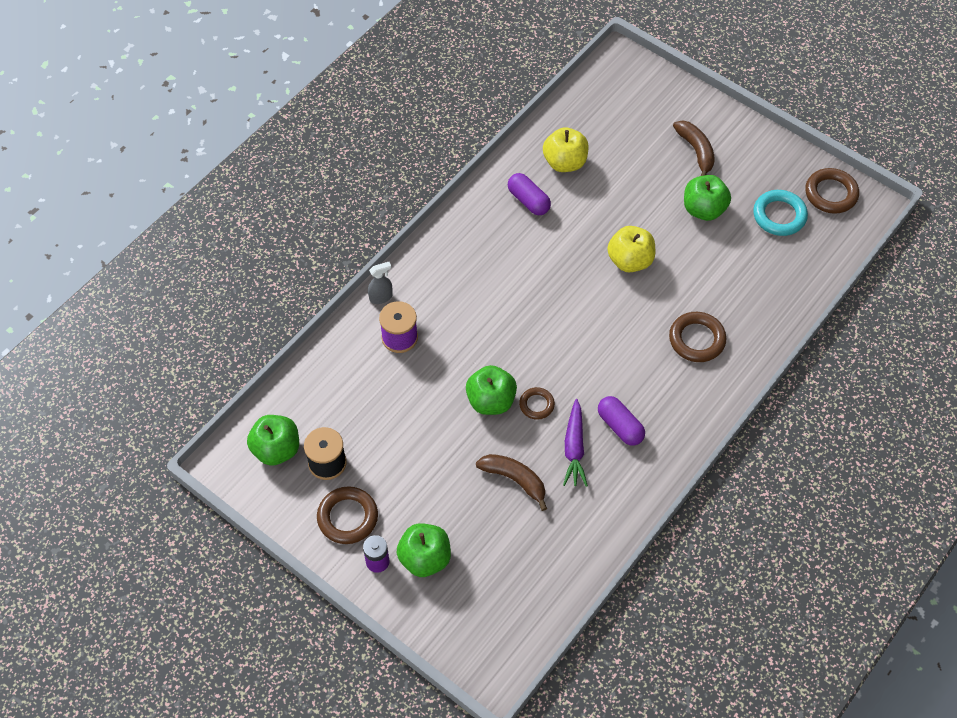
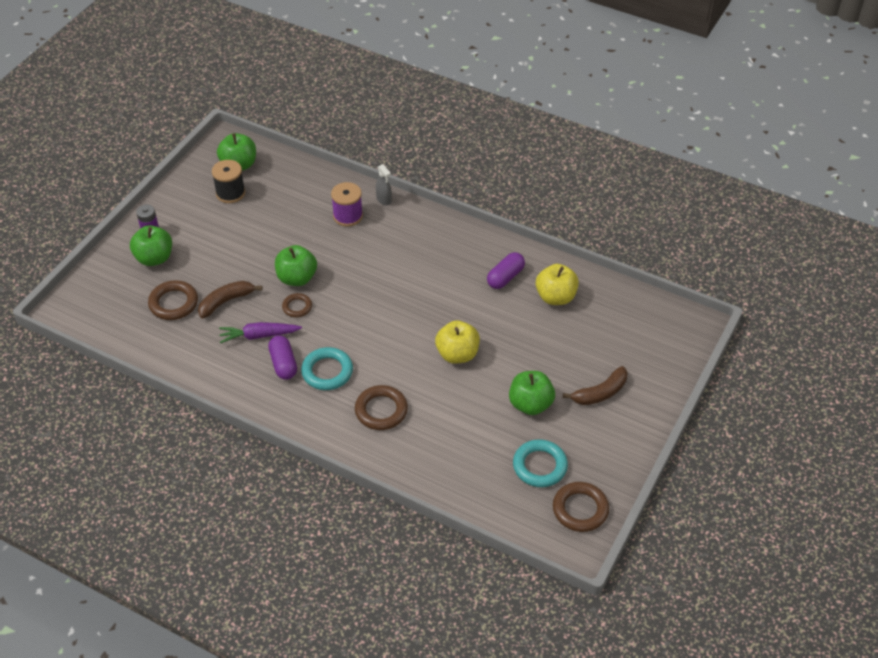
camera: 80 degrees right, 10 degrees down
brown ring [317,486,378,544] -> brown ring moved to [148,280,198,320]
brown banana [476,454,547,511] -> brown banana turned 150 degrees counterclockwise [198,281,263,319]
purple capsule [598,396,645,446] -> purple capsule turned 60 degrees counterclockwise [268,335,297,380]
none -> turquoise ring [301,347,353,390]

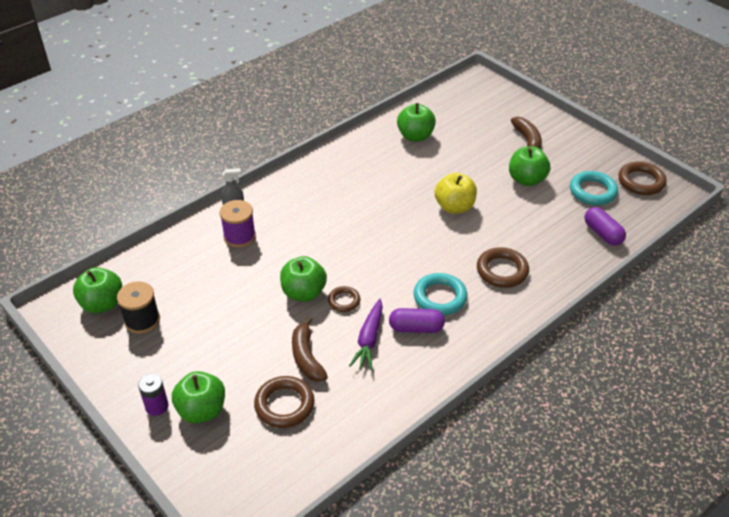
camera: 70 degrees left, 5 degrees down
purple capsule [487,252,525,289] -> purple capsule moved to [584,207,626,246]
yellow apple [536,264,579,305] -> green apple [397,103,436,142]

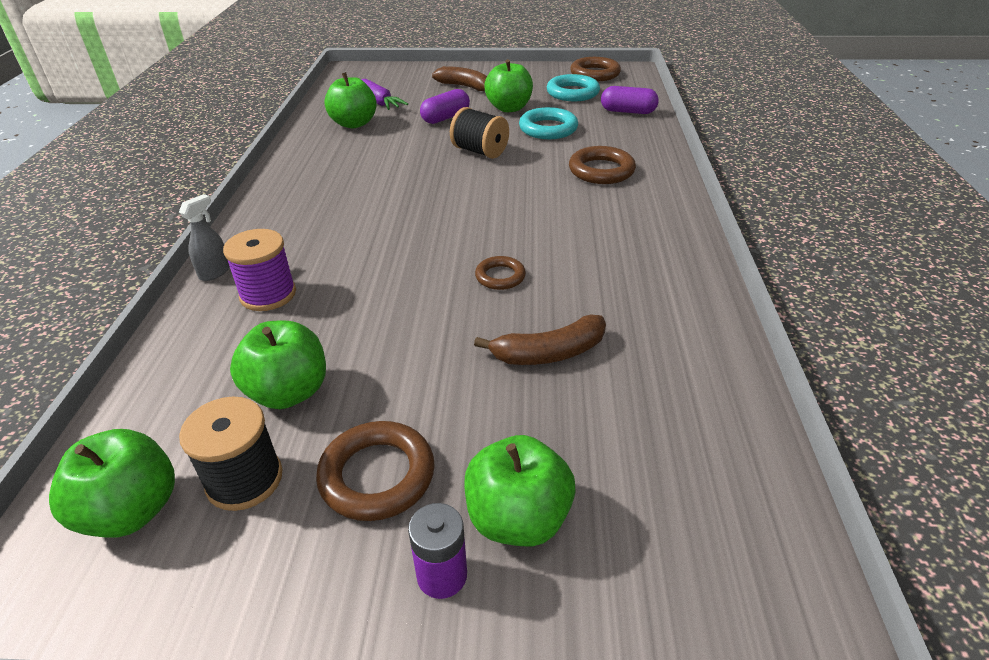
camera: 45 degrees left, 5 degrees down
brown ring [254,376,315,428] -> brown ring moved to [316,421,435,521]
green apple [280,256,327,302] -> green apple moved to [230,320,326,409]
brown banana [292,317,328,382] -> brown banana turned 45 degrees counterclockwise [474,314,606,365]
purple carrot [349,299,383,370] -> purple carrot moved to [361,79,408,110]
purple capsule [389,308,445,333] -> purple capsule moved to [420,89,470,124]
turquoise ring [414,273,467,315] -> turquoise ring moved to [519,107,578,139]
yellow apple [435,173,477,214] -> black spool [450,107,509,159]

